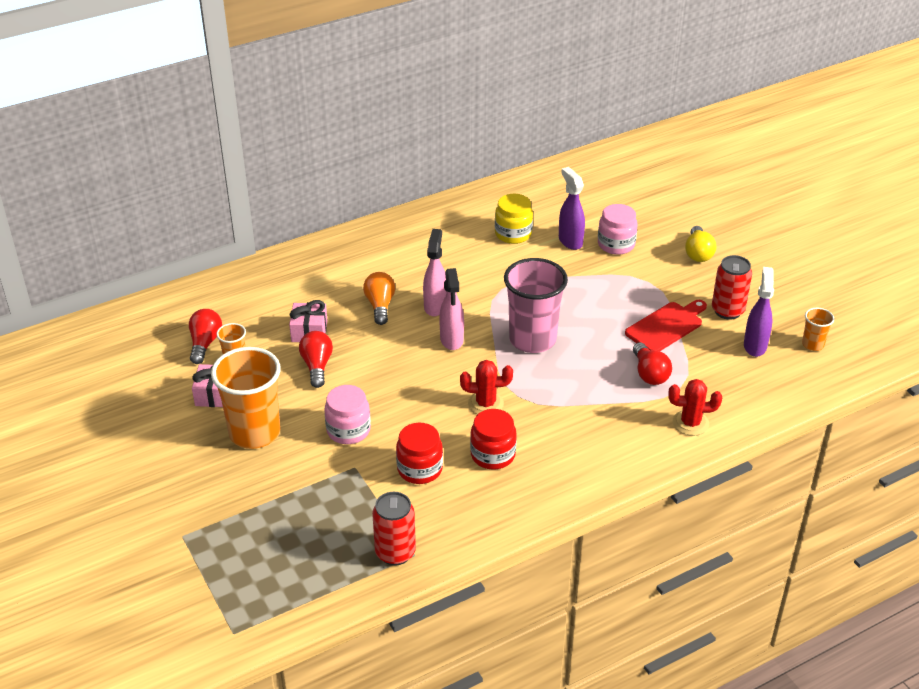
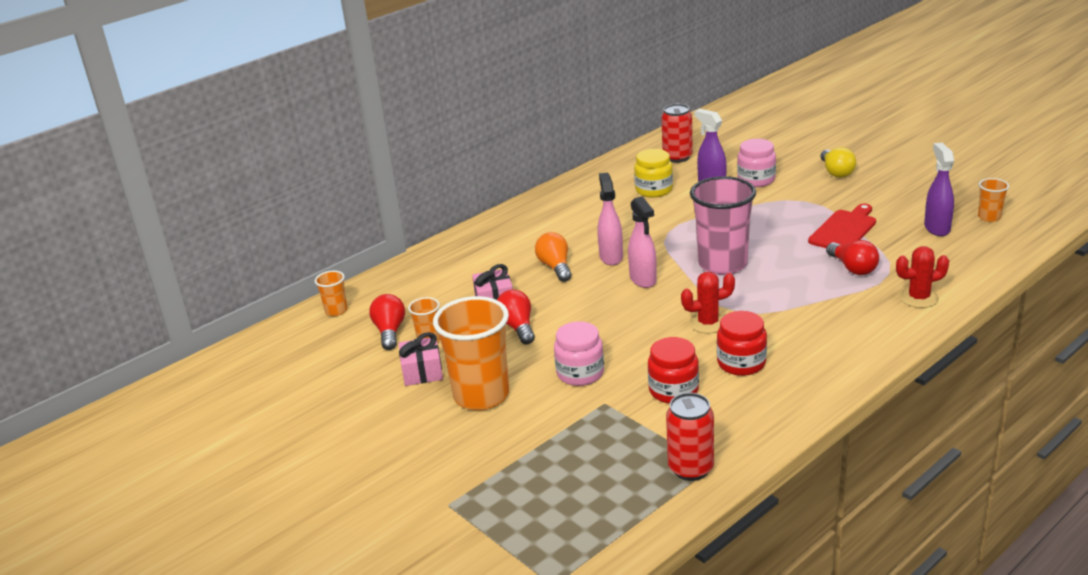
camera: 10 degrees left, 10 degrees down
red can [712,255,752,320] -> red can moved to [661,104,693,163]
none -> orange cup [315,271,348,316]

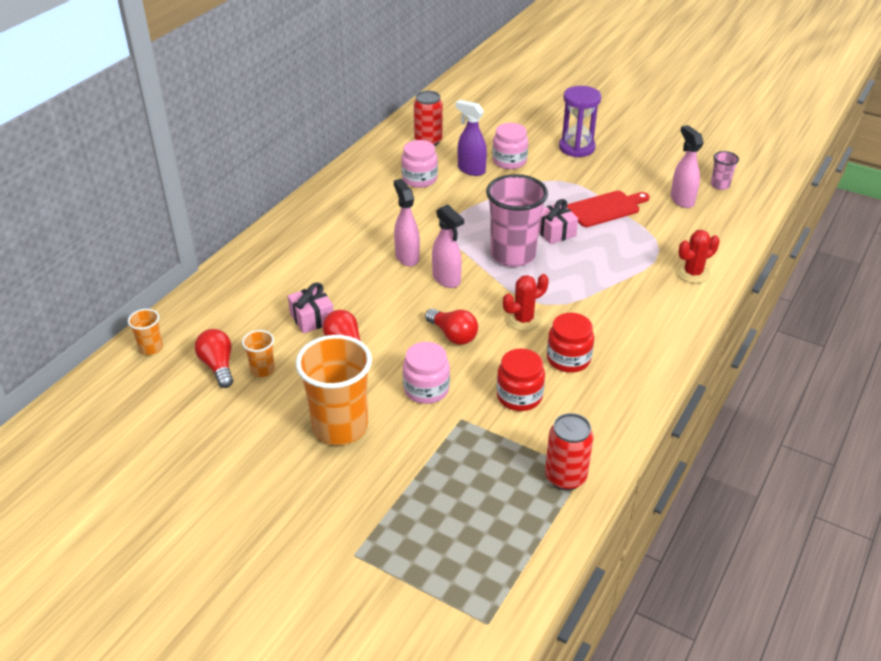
camera: 20 degrees left, 10 degrees up
pink gift [399,332,443,386] -> pink gift moved to [539,199,578,244]
orange light bulb [535,232,572,282] -> none
yellow jar [634,149,673,197] -> pink jar [401,140,438,188]
red cutting board [808,204,876,248] -> red cutting board turned 45 degrees clockwise [567,191,650,227]
yellow light bulb [820,147,856,178] -> purple hourglass [559,86,601,158]
red light bulb [826,240,879,275] -> red light bulb moved to [425,309,478,345]
purple spray bottle [924,143,954,236] -> pink spray bottle [671,125,704,208]
orange cup [978,178,1009,222] -> pink cup [711,151,739,190]

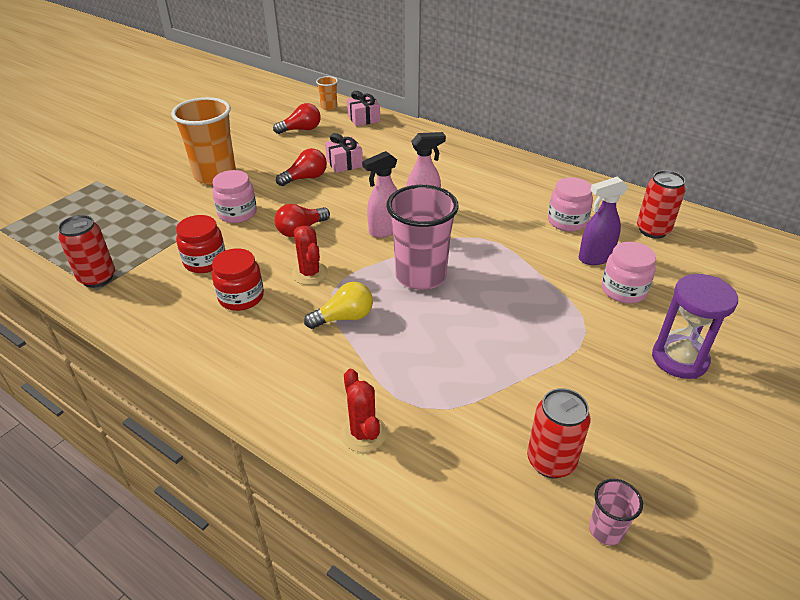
camera: 95 degrees right, 0 degrees up
orange cup [242,330,275,377] -> none
purple spray bottle [455,100,487,176] -> purple spray bottle turned 150 degrees counterclockwise [579,176,628,265]
pink gift [539,199,578,244] -> pink gift moved to [347,91,380,126]
red cutting board [567,191,650,227] -> none
pink spray bottle [671,125,704,208] -> red can [527,388,590,478]
none -> yellow light bulb [304,282,373,329]

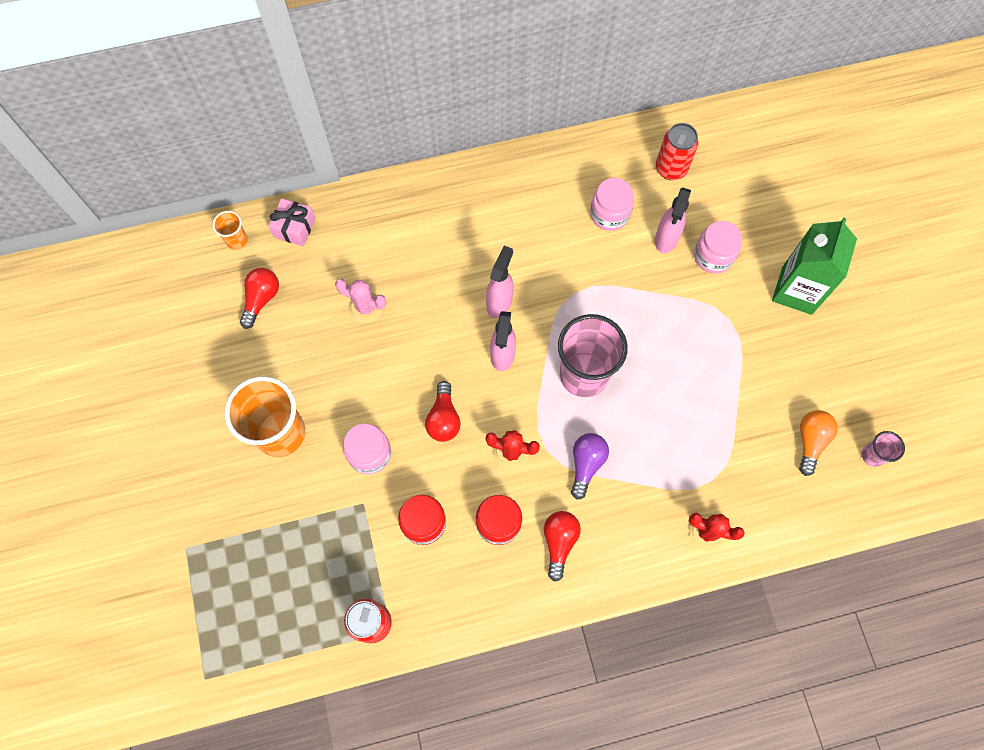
camera: 50 degrees left, 30 degrees up
red light bulb [276,148,327,186] -> red light bulb moved to [544,511,581,582]
yellow light bulb [304,282,373,329] -> purple light bulb [571,433,609,500]
pink gift [325,133,363,173] -> pink cactus [335,279,386,323]
red can [527,388,590,478] -> orange light bulb [799,410,838,476]
purple spray bottle [579,176,628,265] -> pink spray bottle [655,187,691,253]
purple hourglass [652,274,738,379] -> green carton [772,218,857,315]

